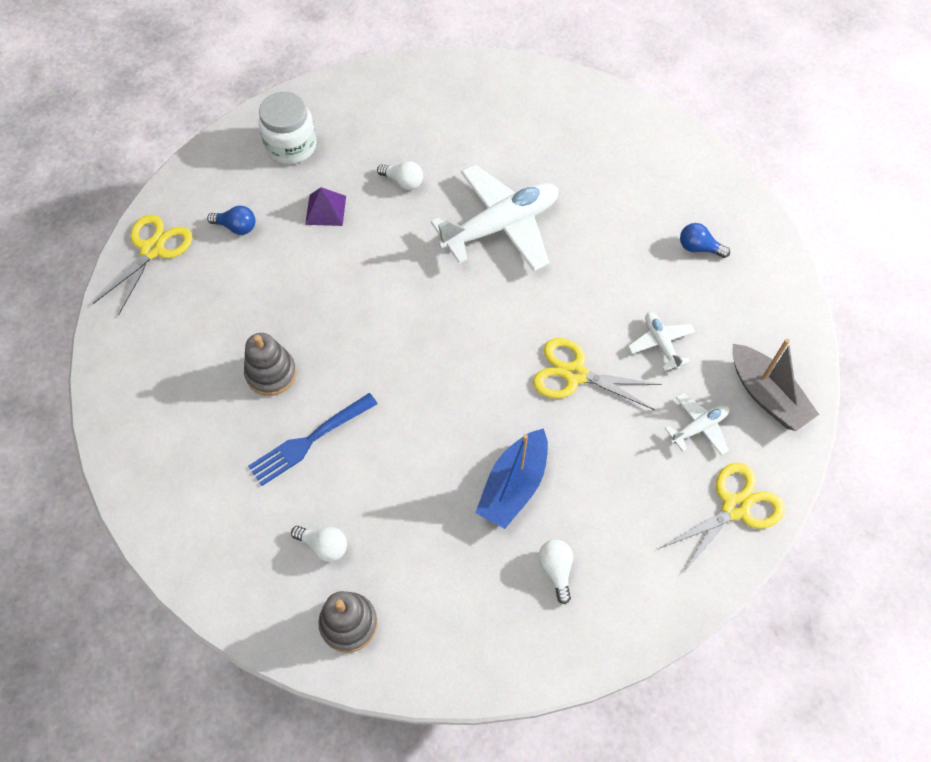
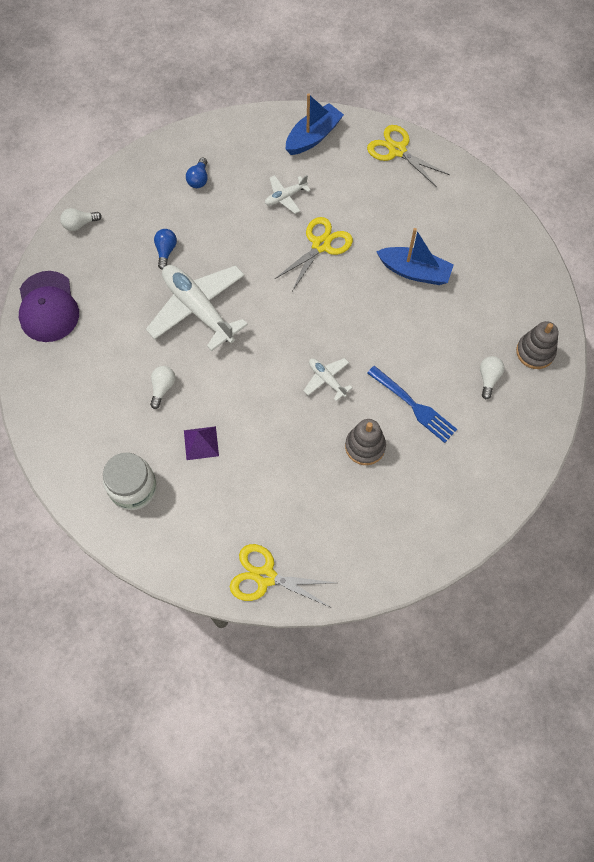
camera: 100 degrees left, 5 degrees up
blue light bulb [207,206,256,235] -> blue light bulb moved to [154,229,177,270]
yellow scissors [533,338,662,410] -> yellow scissors turned 150 degrees counterclockwise [275,217,353,291]
white light bulb [538,539,573,604] -> white light bulb moved to [60,208,102,231]
white plane [665,393,730,455] -> white plane moved to [303,358,353,401]
grey boat [732,339,819,431] -> blue boat [285,94,344,155]
none -> purple cap [19,271,79,342]

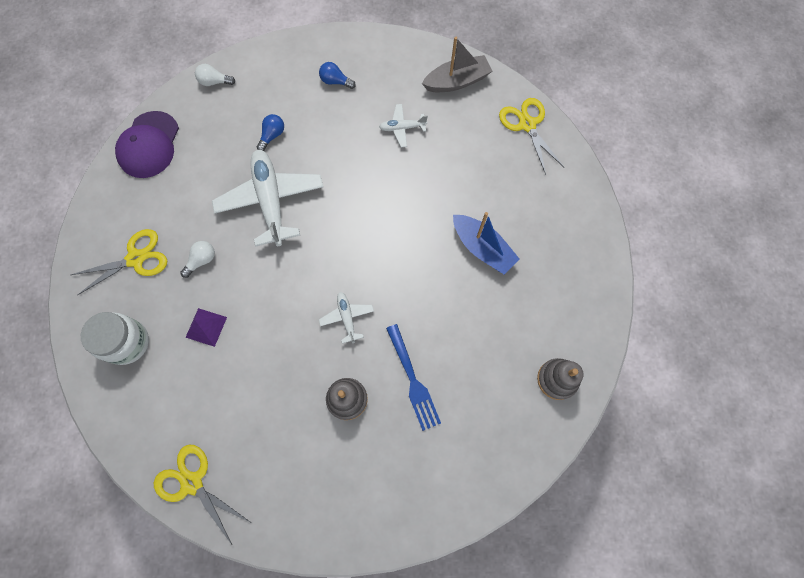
camera: 25 degrees right, 5 degrees up
blue light bulb [186,158,208,188] -> blue light bulb turned 75 degrees clockwise [319,62,356,89]
yellow scissors [275,217,353,291] -> yellow scissors moved to [71,229,167,295]
blue boat [285,94,344,155] -> grey boat [422,37,492,92]
white light bulb [480,356,504,399] -> none

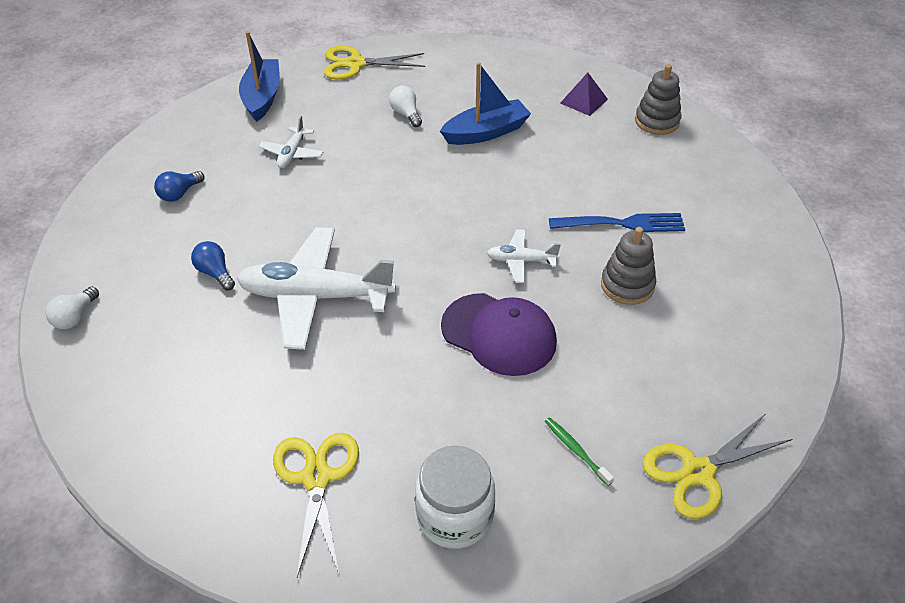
camera: 70 degrees left, 25 degrees down
purple cap [115,111,179,178] -> purple cap moved to [441,293,557,376]
white light bulb [180,241,215,278] -> white light bulb moved to [389,86,422,127]
purple pyramid [185,308,227,347] -> purple pyramid moved to [560,72,608,116]
grey boat [422,37,492,92] -> blue boat [239,31,280,122]
none -> green toothbrush [545,417,614,486]

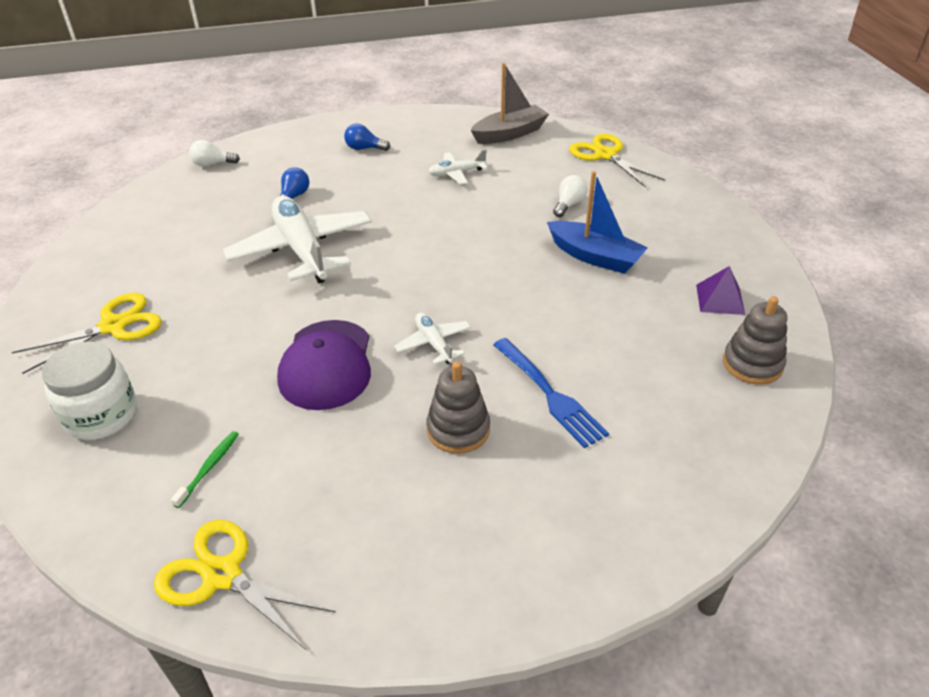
camera: 60 degrees right, 5 degrees down
blue boat [239,31,280,122] -> grey boat [471,63,549,144]

